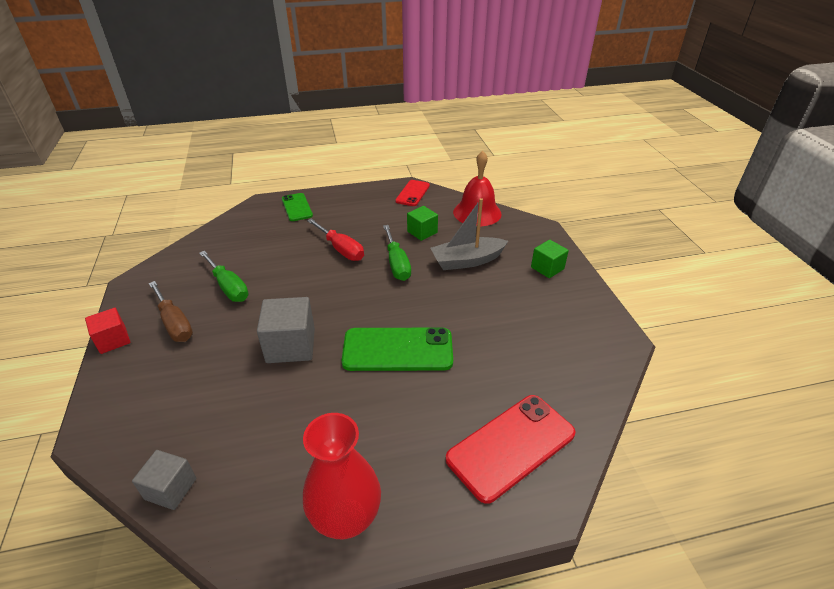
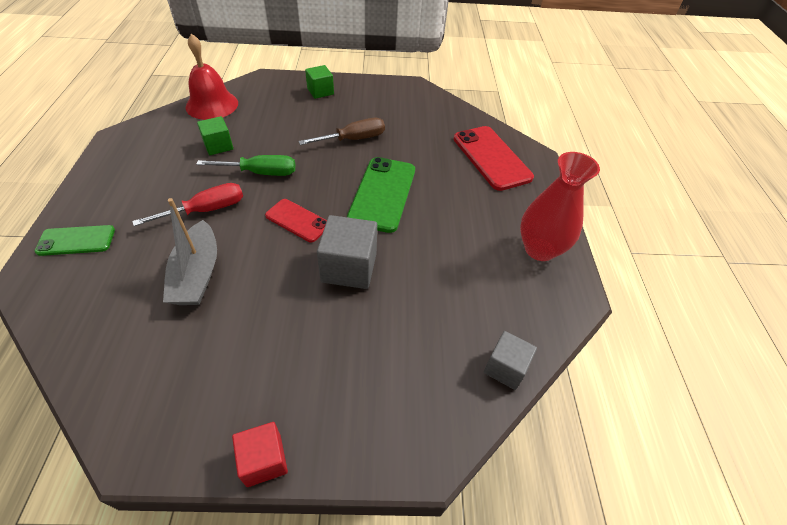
camera: 80 degrees left, 10 degrees up
brown screwdriver [149,281,193,342] -> brown screwdriver moved to [298,118,385,145]
green screwdriver [199,251,249,302] -> none
red phone [395,180,430,206] -> red phone moved to [265,199,327,242]
grey boat [430,198,508,270] -> grey boat moved to [163,198,217,305]

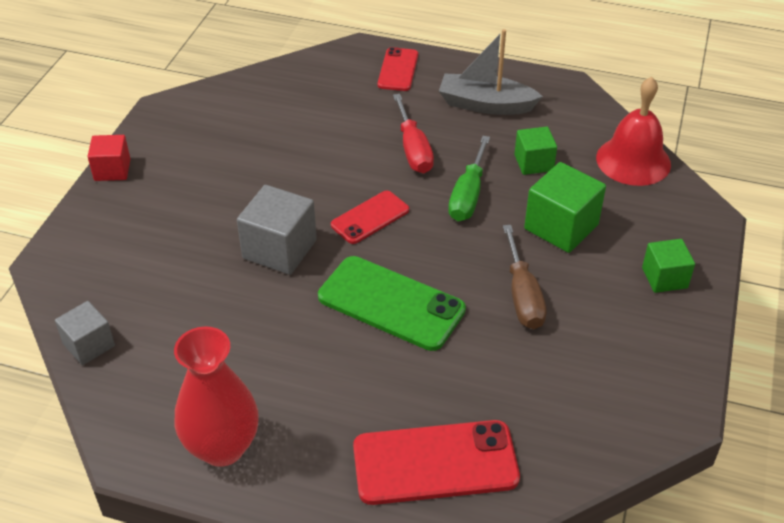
camera: 110 degrees right, 5 degrees down
green phone [34,225,115,256] -> red phone [378,47,418,91]
grey boat [163,198,217,305] -> grey boat moved to [439,29,543,115]
none -> green cube [524,162,606,253]

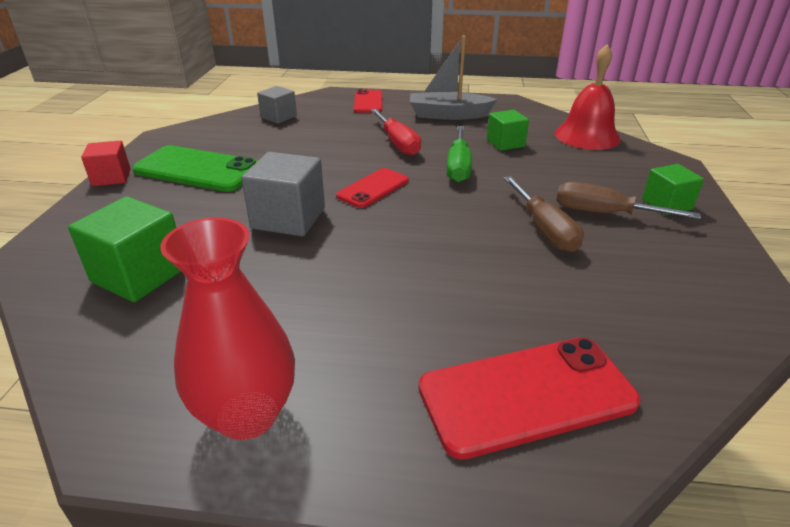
camera: 10 degrees left, 10 degrees down
grey cube [55,301,115,365] -> grey cube moved to [257,86,297,124]
green phone [318,256,466,351] -> green phone moved to [132,145,258,192]
green cube [524,162,606,253] -> green cube moved to [68,196,181,302]
none -> brown screwdriver [556,181,701,219]

